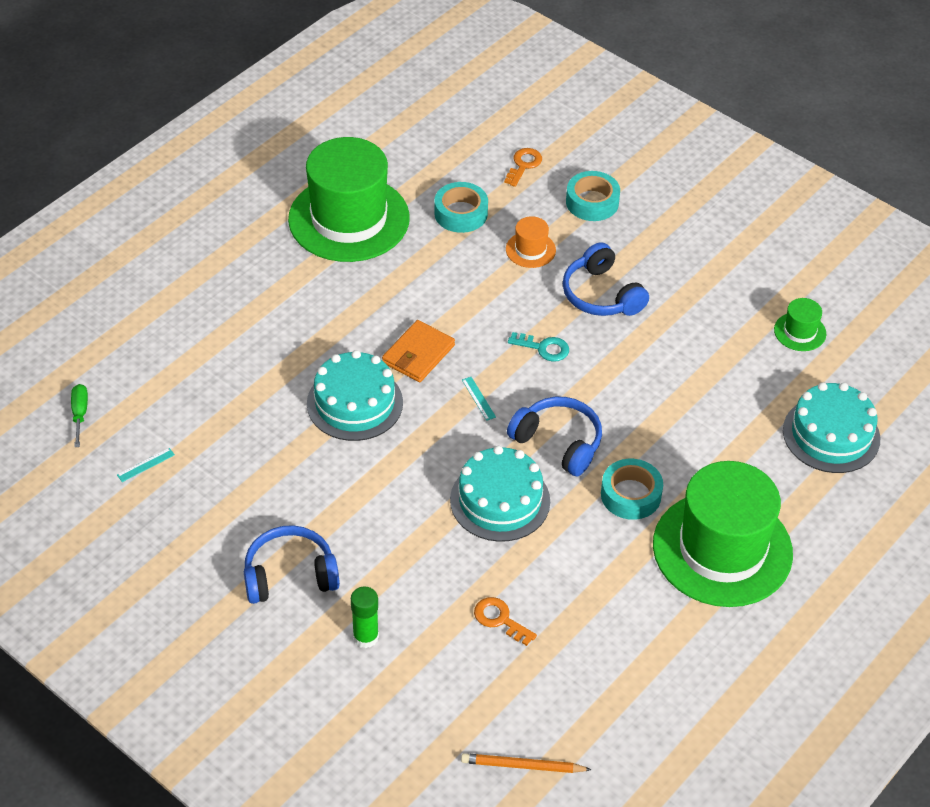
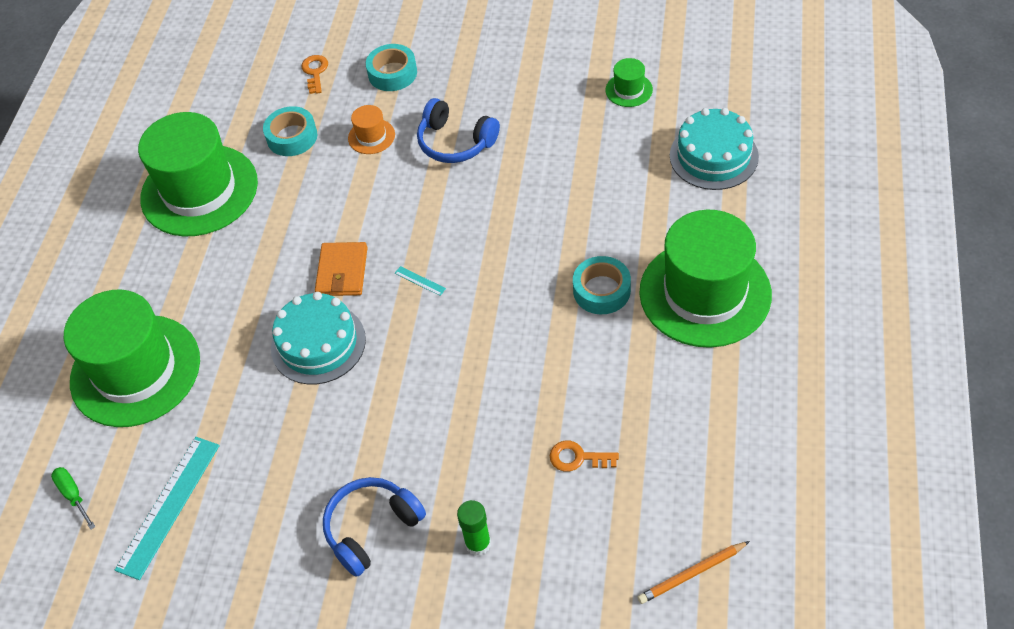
camera: 25 degrees left, 5 degrees up
turquoise ruler [117,448,175,482] -> turquoise ruler [115,437,220,580], size x2.50
turquoise cake [450,446,550,542] -> none
blue headphones [507,397,602,477] -> none
turquoise key [508,332,569,362] -> none
none -> green hat [64,289,200,427]

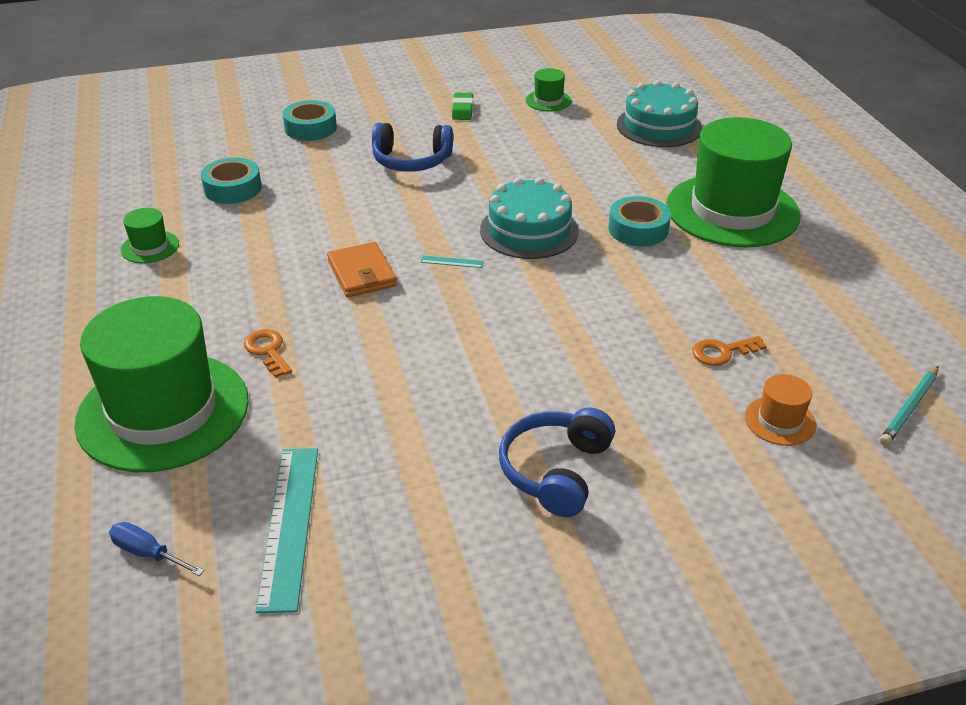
camera: 30 degrees left, 15 degrees down
green screwdriver [51,467,96,530] -> blue screwdriver [109,522,204,576]
green hat [138,112,258,236] -> green hat [121,208,179,263], size x0.41
turquoise cake [271,292,366,385] -> turquoise cake moved to [480,177,579,259]
orange key [301,55,328,94] -> orange key moved to [244,329,292,378]
orange hat [348,105,395,154] -> orange hat moved to [745,374,816,446]
green glue stick [457,500,491,556] -> none
orange pencil [637,541,750,604] -> turquoise pencil [880,366,939,446]
none -> green eraser [452,93,473,120]

